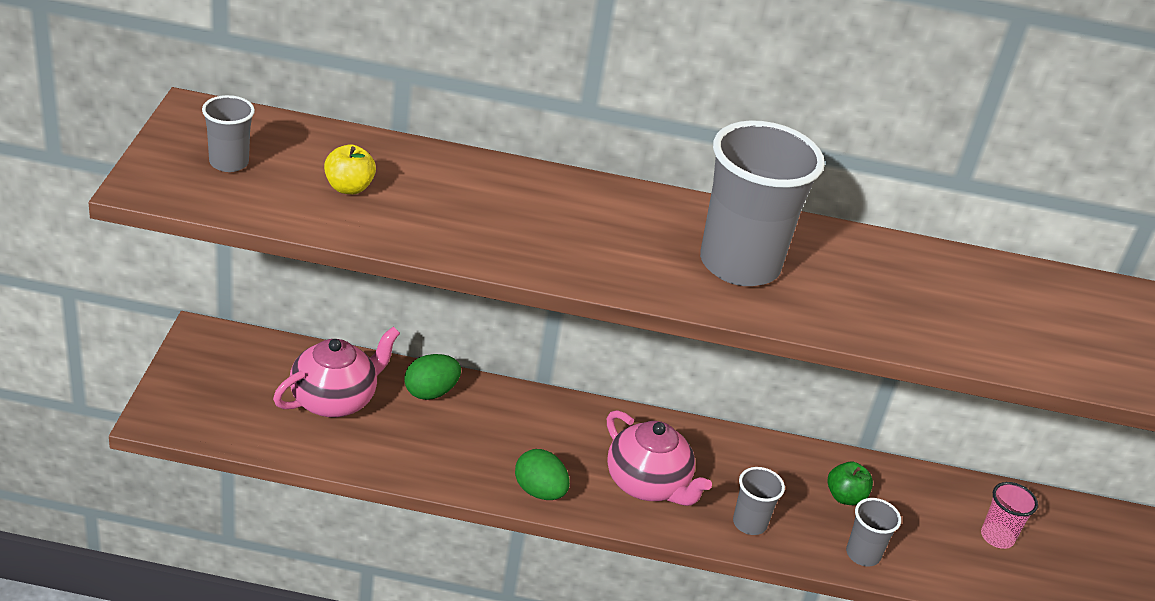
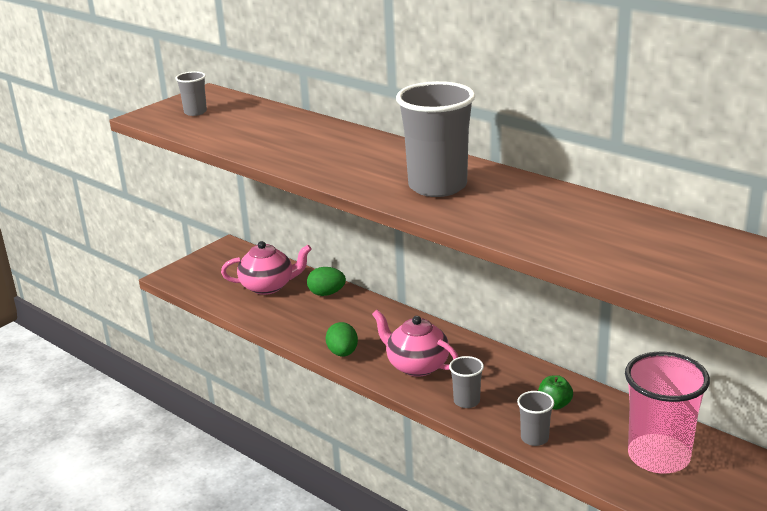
camera: 40 degrees right, 10 degrees down
yellow apple [324,144,376,194] -> none
pink teapot [607,410,712,506] -> pink teapot turned 135 degrees clockwise [372,310,458,377]
pink cup [981,482,1038,549] -> pink cup [625,352,710,474], size x2.12

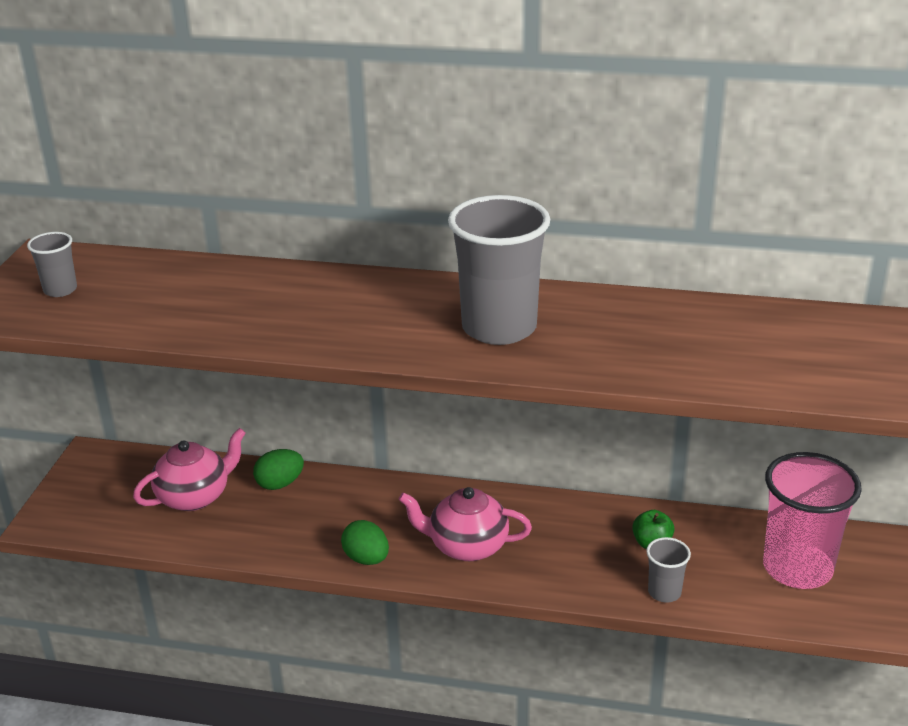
camera: 30 degrees left, 5 degrees up
grey cup [449,356,484,408] -> none

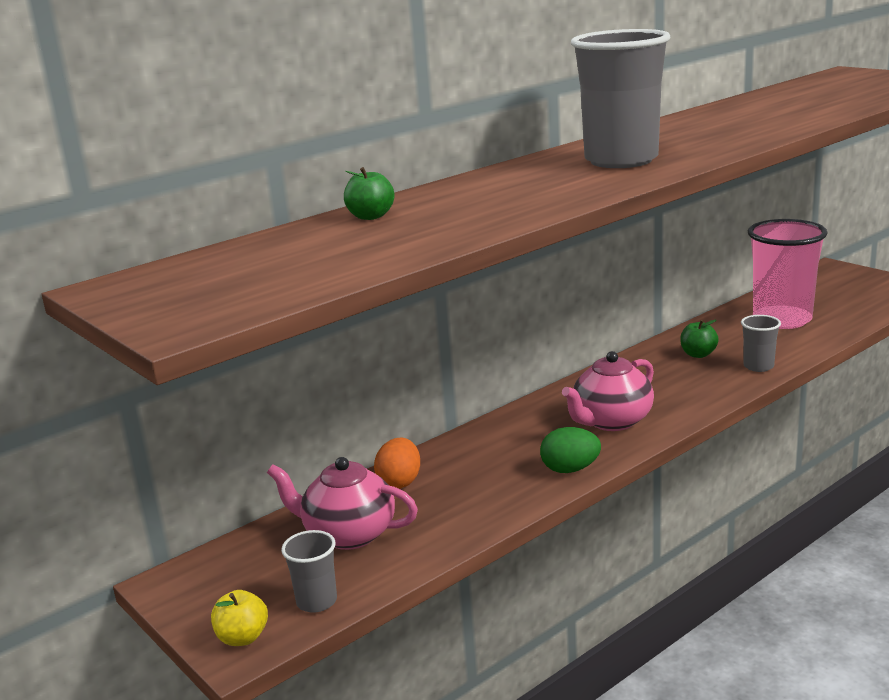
camera: 50 degrees left, 10 degrees down
grey cup [27,232,77,297] -> grey cup moved to [281,530,337,613]
pink teapot [133,428,246,511] -> pink teapot turned 75 degrees counterclockwise [267,457,418,550]
green egg [253,449,304,490] -> orange egg [374,437,420,489]
none -> yellow apple [211,590,268,646]
none -> green apple [344,167,394,220]

